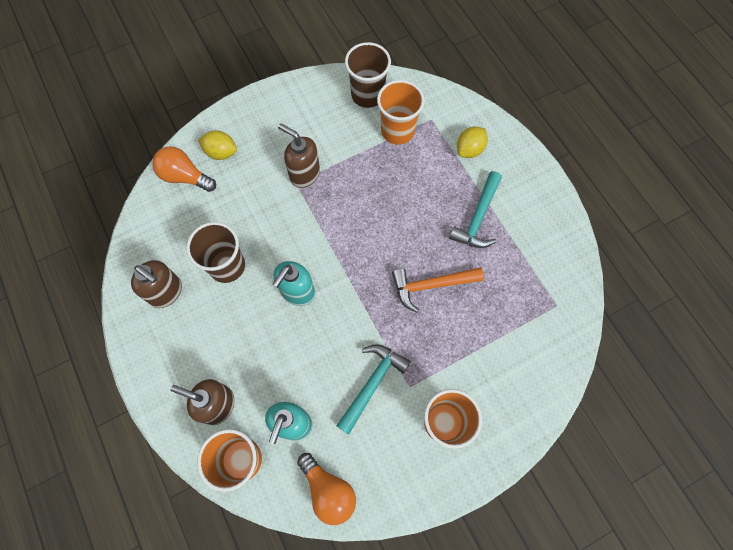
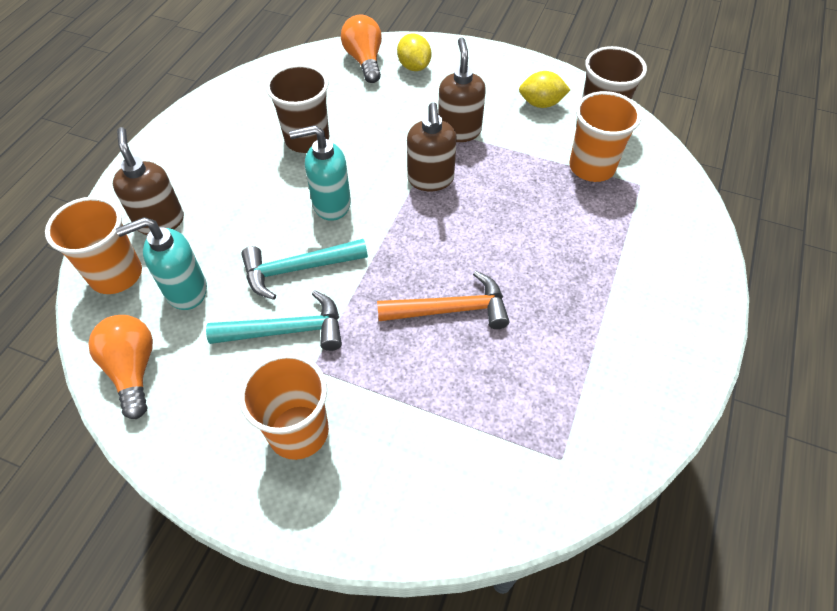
camera: 50 degrees right, 15 degrees down
brown soap dispenser [131,260,182,308] -> brown soap dispenser moved to [407,102,457,191]
orange light bulb [297,453,356,525] -> orange light bulb turned 150 degrees clockwise [88,315,153,419]
orange hammer [392,267,484,313] -> orange hammer turned 135 degrees clockwise [377,271,509,329]
turquoise hammer [449,171,502,248] -> turquoise hammer moved to [241,239,368,300]
yellow lemon [457,127,488,158] -> yellow lemon moved to [519,71,570,108]

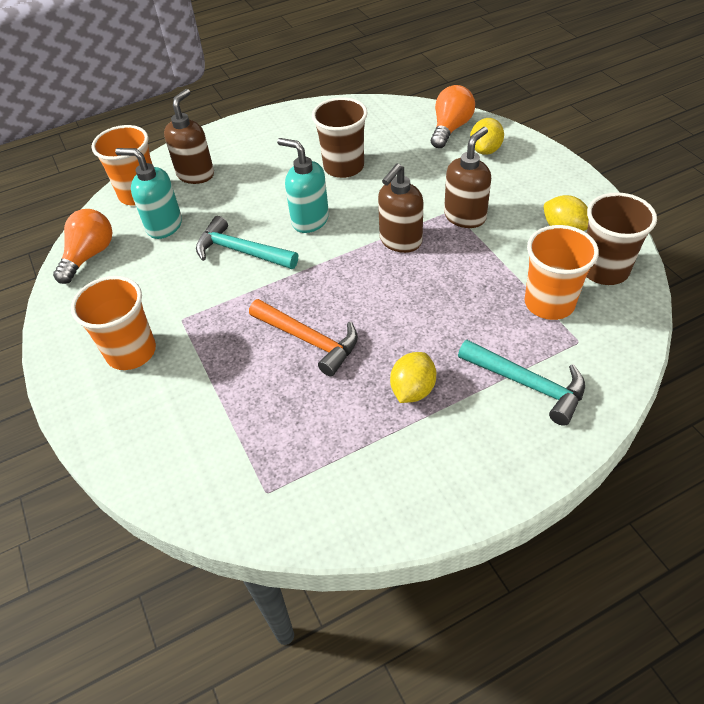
camera: 45 degrees right, 5 degrees down
turquoise hammer [206,290,342,351] -> turquoise hammer moved to [458,340,585,426]
none -> yellow lemon [390,352,436,403]

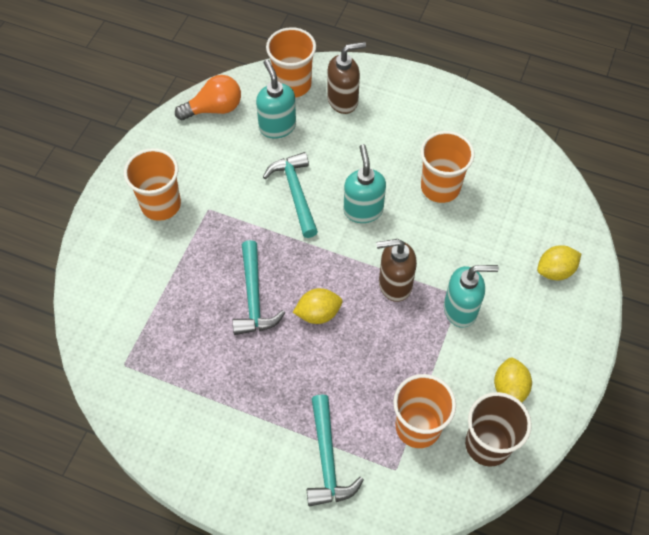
camera: 45 degrees right, 10 degrees up
orange hammer [249,299,358,376] -> turquoise hammer [232,240,285,335]
brown cup [312,97,368,178] -> orange cup [421,131,475,203]
yellow lemon [390,352,436,403] -> yellow lemon moved to [293,288,342,324]
orange light bulb [431,85,475,148] -> none
brown soap dispenser [444,127,491,228] -> turquoise soap dispenser [444,265,499,328]

